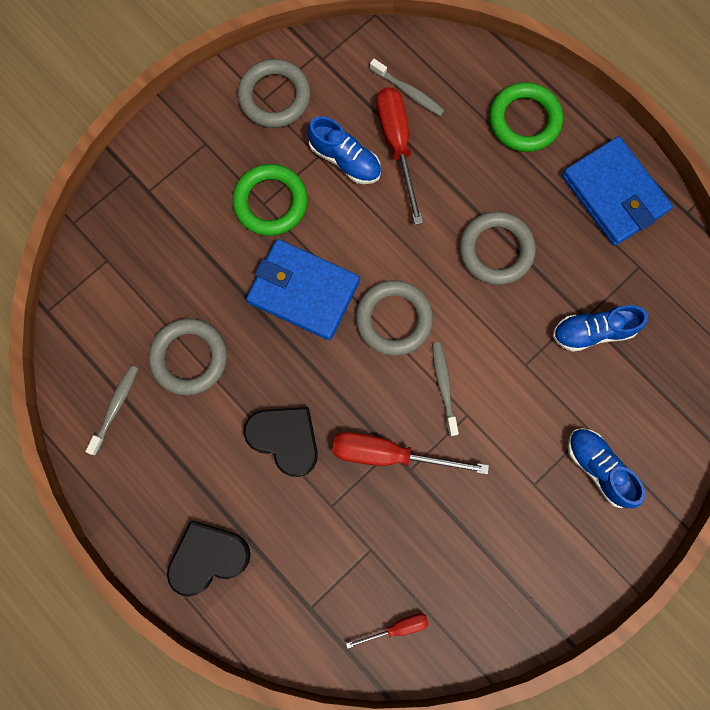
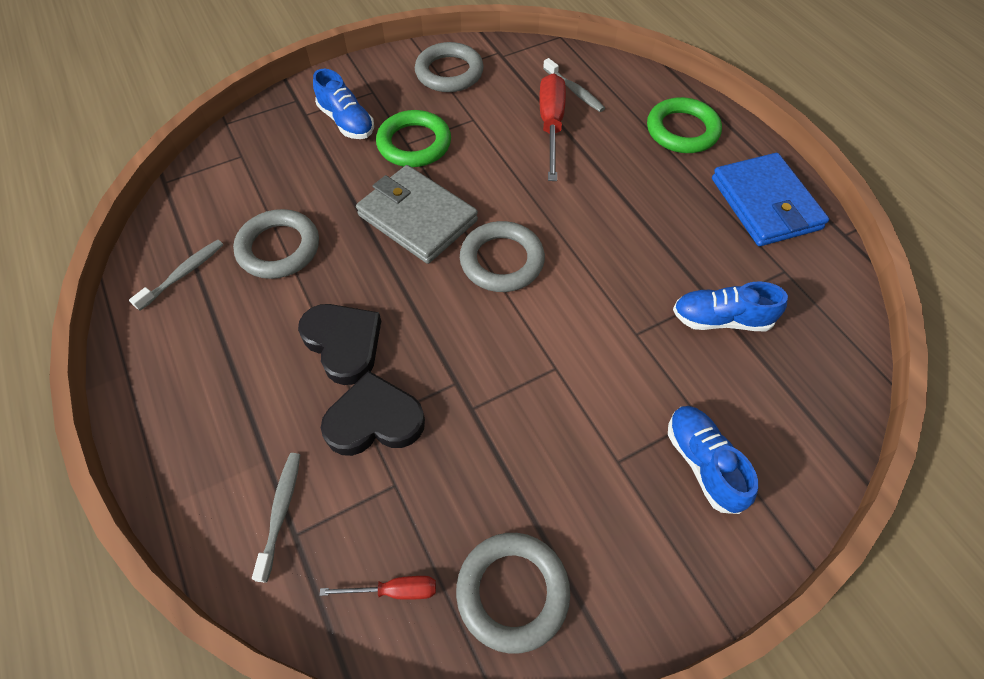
camera: 15 degrees right, 20 degrees down
black heart [167,521,251,597] -> black heart moved to [321,371,425,456]
blue wallet [246,239,360,340] -> grey wallet [356,165,478,264]
blue shoe [308,116,381,184] -> blue shoe moved to [313,69,374,139]
red screwdriver [332,432,489,474] -> none
grey toothbrush [432,342,459,436] -> grey toothbrush moved to [252,453,300,582]
grey ring [459,211,536,285] -> grey ring moved to [456,533,570,654]

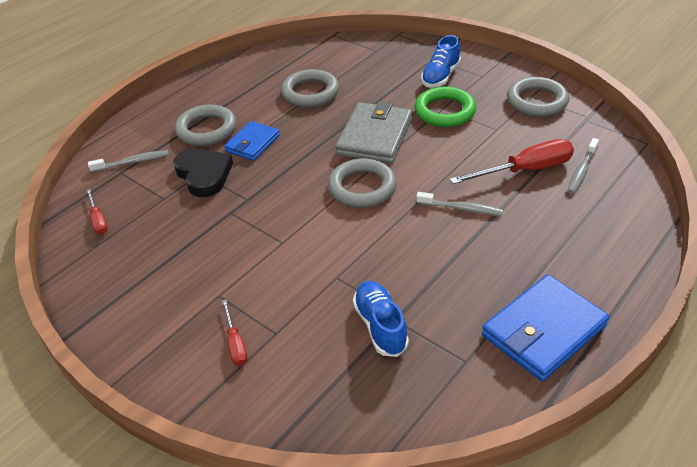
camera: 70 degrees right, 15 degrees down
grey toothbrush [129,240,224,311] -> grey toothbrush moved to [416,192,503,216]
black heart [298,304,381,385] -> blue wallet [224,121,280,161]
grey ring [456,533,570,654] -> grey ring moved to [175,104,237,146]
green ring [647,97,722,153] -> none
blue shoe [668,406,758,514] -> red screwdriver [222,300,247,366]

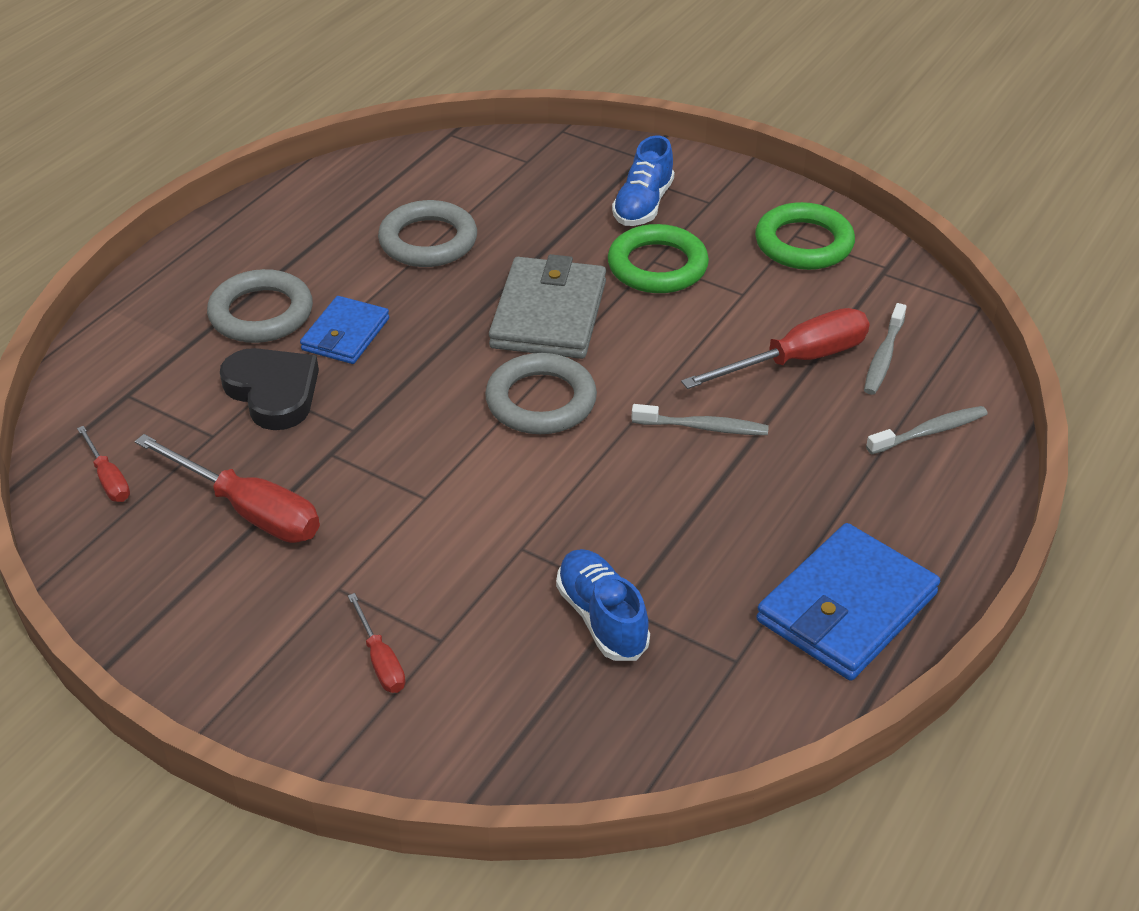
camera: 10 degrees left, 0 degrees up
grey toothbrush [88,150,169,173] -> grey toothbrush moved to [866,406,988,454]
grey ring [507,77,569,117] -> green ring [755,202,855,270]
none -> red screwdriver [135,434,320,543]

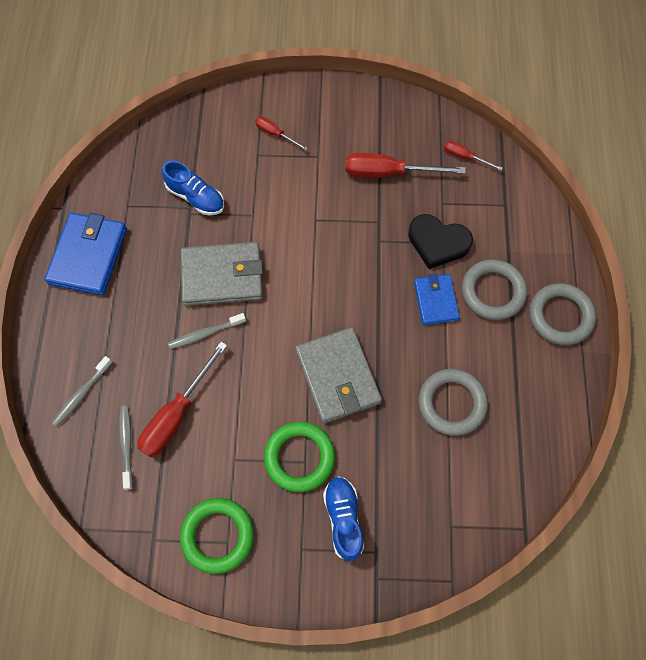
camera: 150 degrees right, 25 degrees up
grey ring [485,353,597,434] -> grey ring moved to [529,283,596,345]
none -> grey wallet [181,242,263,306]

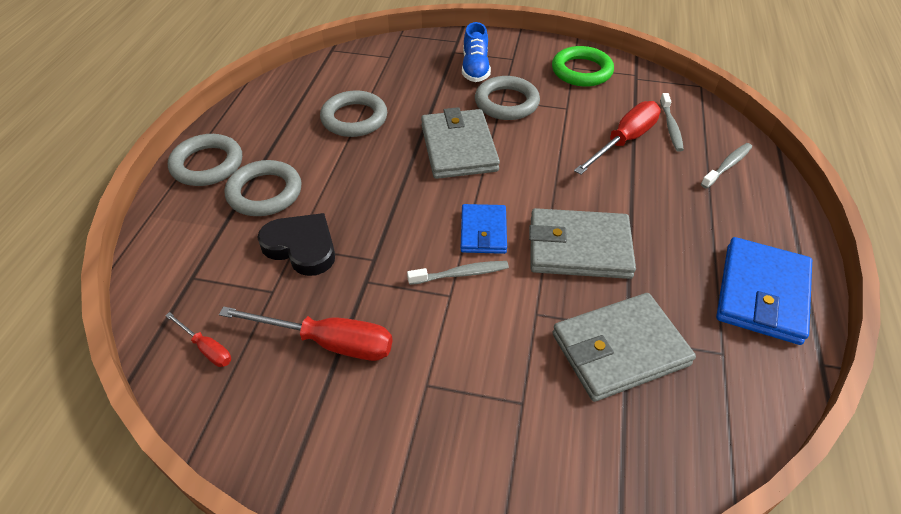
camera: 170 degrees left, 20 degrees down
blue shoe [162,161,224,215] -> grey wallet [552,293,696,402]
grey toothbrush [168,313,246,349] -> grey toothbrush moved to [407,261,509,285]
red screwdriver [255,117,307,151] -> none
green ring [264,422,335,492] -> grey ring [475,76,540,120]
blue wallet [414,274,460,325] -> blue wallet moved to [461,204,507,254]

